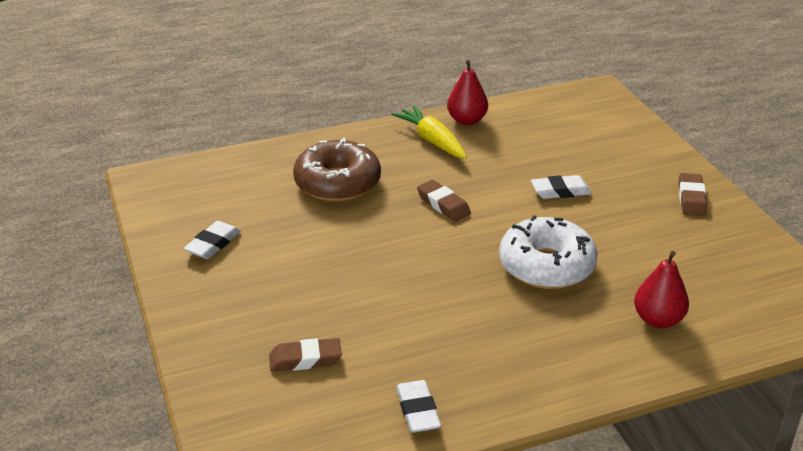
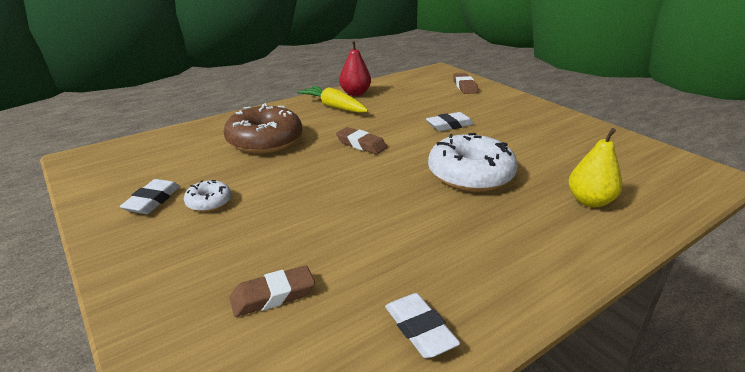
camera: 15 degrees left, 5 degrees down
red pear [634,251,689,328] -> yellow pear [569,128,622,208]
brown eraser [679,173,707,216] -> brown eraser moved to [453,73,478,94]
none -> white donut [184,180,231,212]

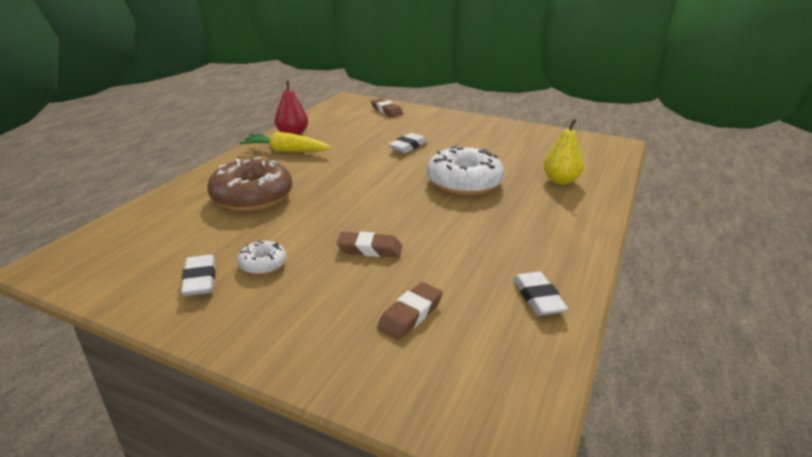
camera: 30 degrees left, 0 degrees up
brown eraser [336,127,387,154] -> brown eraser moved to [337,231,402,258]
white eraser [385,293,460,358] -> white eraser turned 45 degrees clockwise [513,272,568,316]

